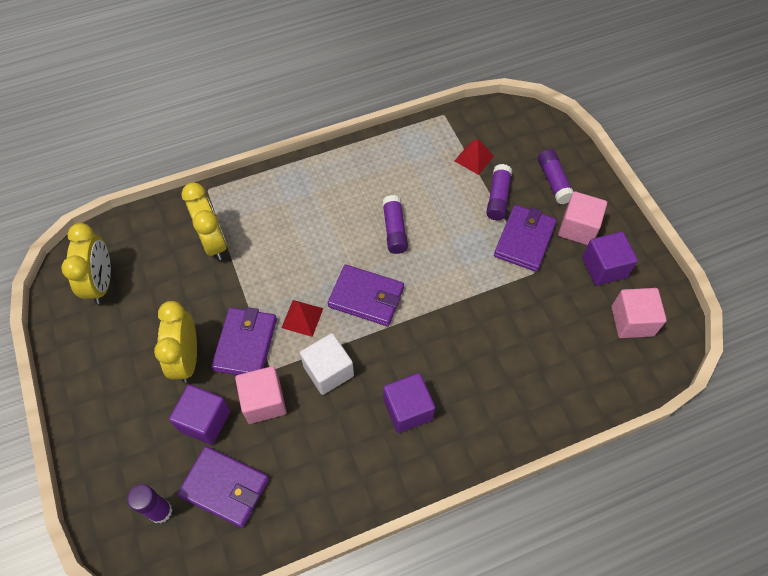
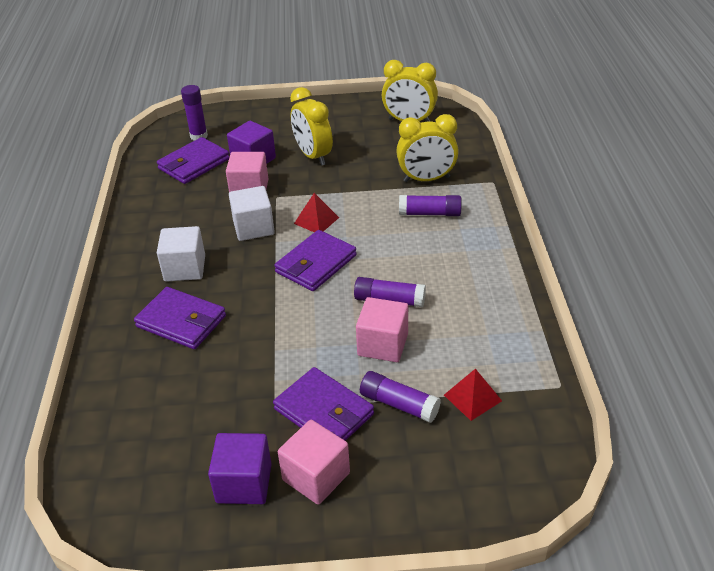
camera: 110 degrees right, 20 degrees down
yellow clock [154,301,197,383] -> yellow clock turned 135 degrees counterclockwise [290,87,333,166]
purple wallet [211,307,277,375] -> purple wallet moved to [134,287,226,349]
purple cube [383,373,435,433] -> white cube [157,226,205,282]
purple glue stick [538,149,573,204] -> purple glue stick moved to [399,195,462,216]
pink cube [612,288,667,338] -> pink cube moved to [356,297,408,362]

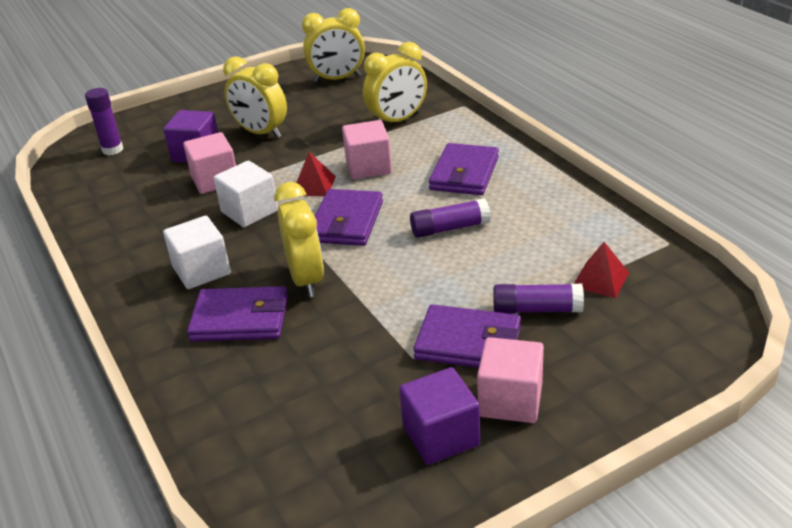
camera: 25 degrees left, 5 degrees down
purple wallet [157,137,230,184] -> purple wallet moved to [429,143,499,195]
pink cube [356,297,408,362] -> pink cube moved to [342,120,392,179]
purple glue stick [399,195,462,216] -> none
none -> yellow clock [274,182,324,297]

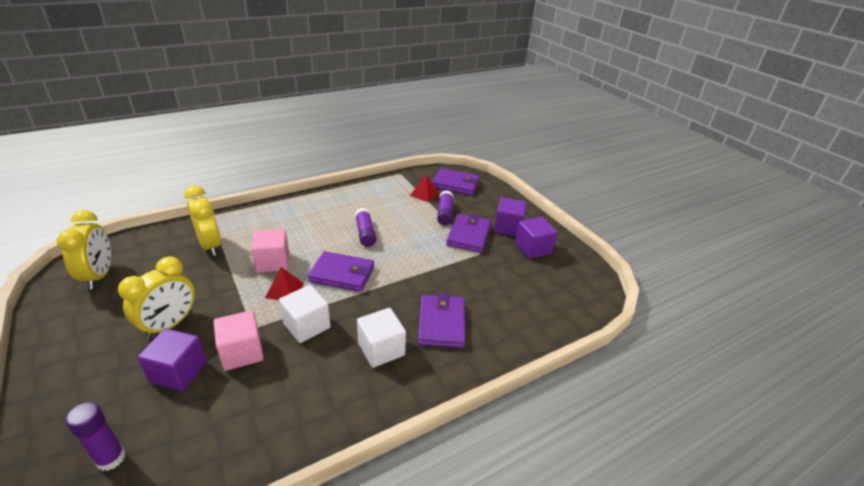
camera: 95 degrees left, 0 degrees up
yellow clock [274,182,324,297] -> none
purple wallet [429,143,499,195] -> purple wallet moved to [432,168,480,195]
pink cube [477,337,544,423] -> purple cube [494,197,527,236]

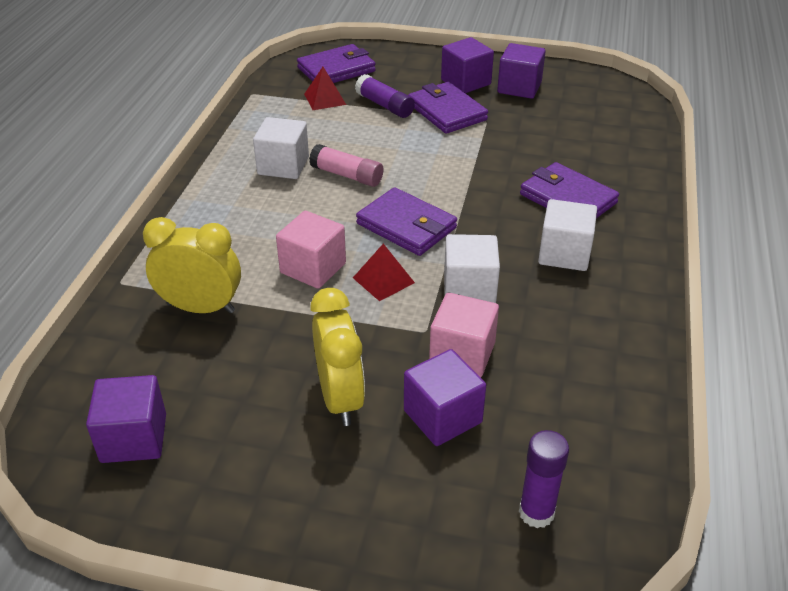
camera: 45 degrees left, 5 degrees up
yellow clock [57,210,111,289] -> purple cube [86,375,166,463]
purple wallet [308,251,374,292] -> purple wallet turned 75 degrees clockwise [356,187,457,256]
purple glue stick [355,208,376,247] -> pink glue stick [309,144,383,187]
none -> white cube [253,117,309,179]

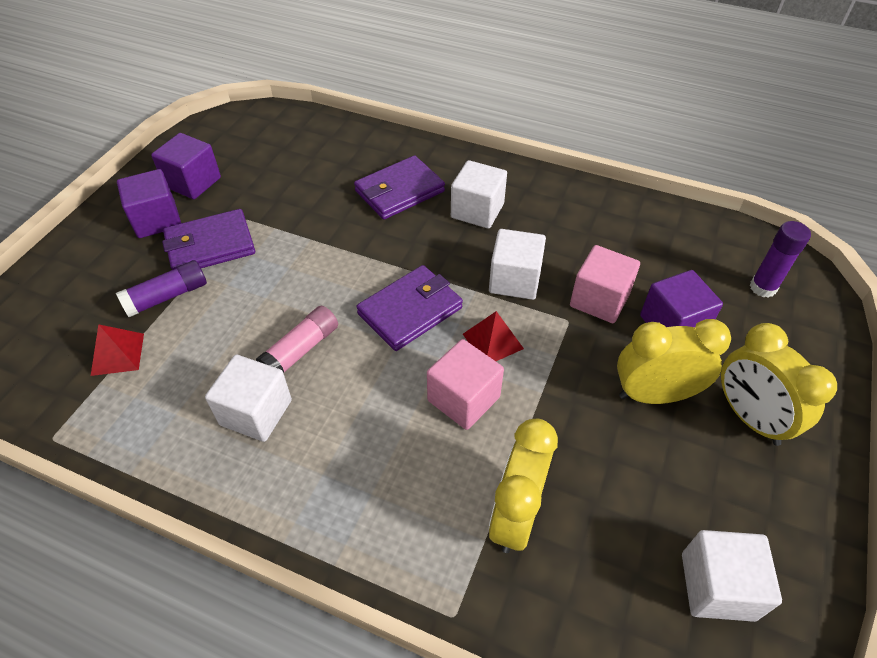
camera: 80 degrees left, 10 degrees up
purple cube [86,375,166,463] -> white cube [682,530,782,622]
purple wallet [297,44,376,83] -> none
none -> yellow clock [721,323,837,446]

